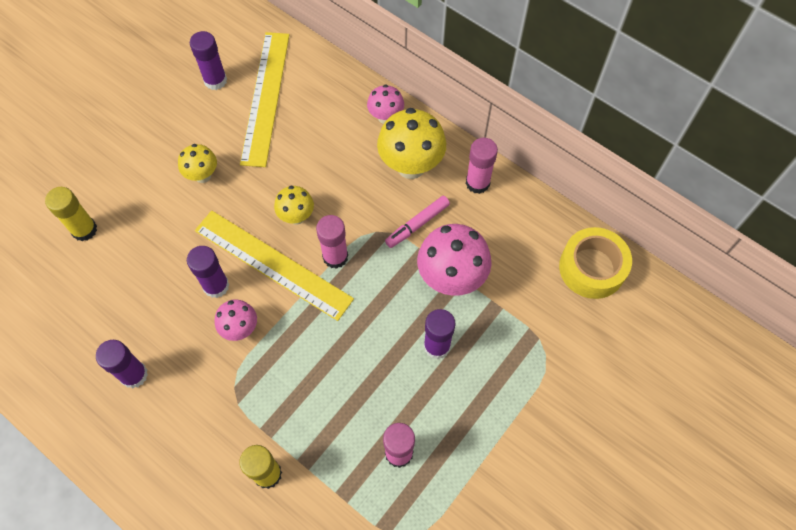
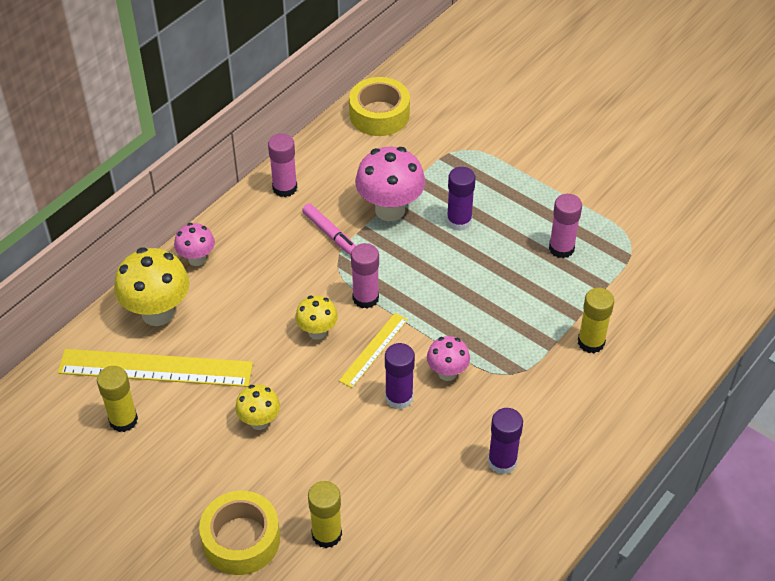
camera: 90 degrees left, 15 degrees down
purple glue stick [190,31,227,90] -> yellow glue stick [97,366,138,432]
yellow ruler [195,211,354,321] -> yellow ruler [339,313,408,388], size x0.53
yellow mushroom [377,108,446,179] -> yellow mushroom moved to [114,247,190,326]
none -> yellow tape [199,491,280,575]

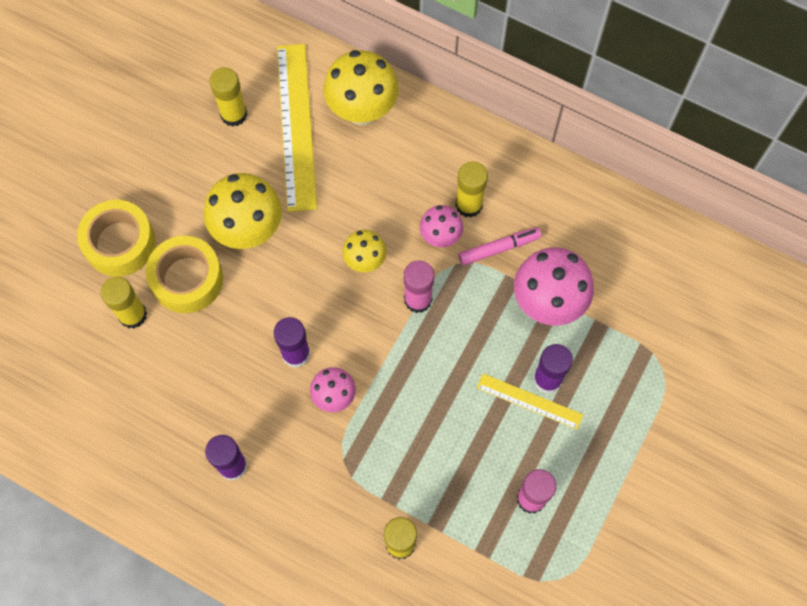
camera: 80 degrees right, 20 degrees up
pink mushroom [174,223,215,266] -> pink mushroom moved to [420,205,463,247]
yellow mushroom [235,384,280,430] -> yellow mushroom [204,173,282,249], size x1.76
pink glue stick [268,133,297,197] -> none
pink marker [302,203,356,255] -> pink marker turned 150 degrees counterclockwise [458,227,542,265]
yellow ruler [339,313,408,388] -> yellow ruler moved to [477,373,583,430]
yellow tape [349,77,410,136] -> yellow tape moved to [146,236,223,313]
none -> yellow glue stick [455,161,488,218]

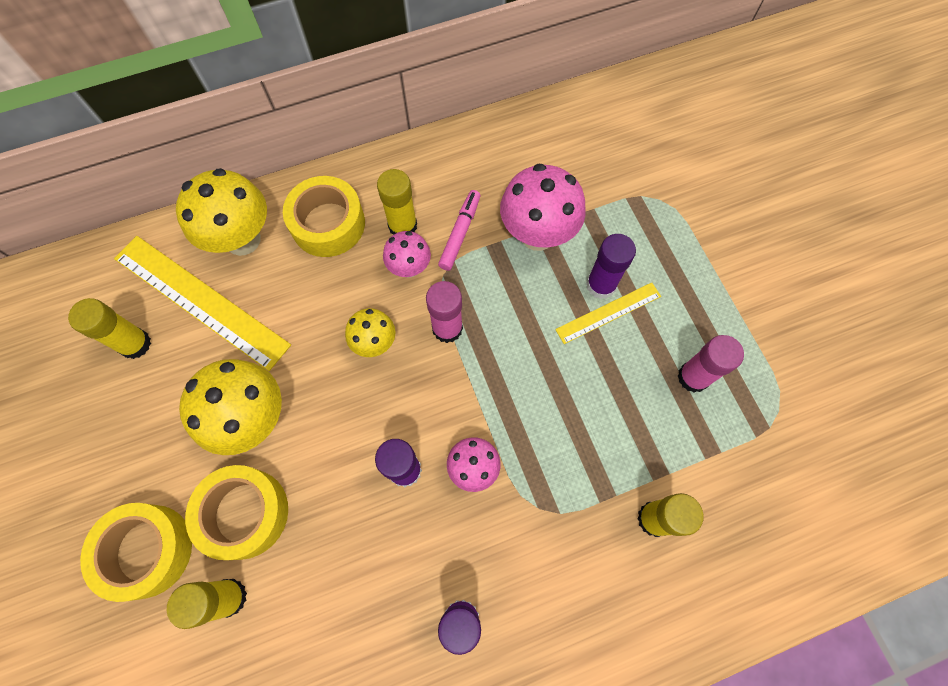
camera: 50 degrees left, 0 degrees up
none -> yellow tape [283,176,365,257]

